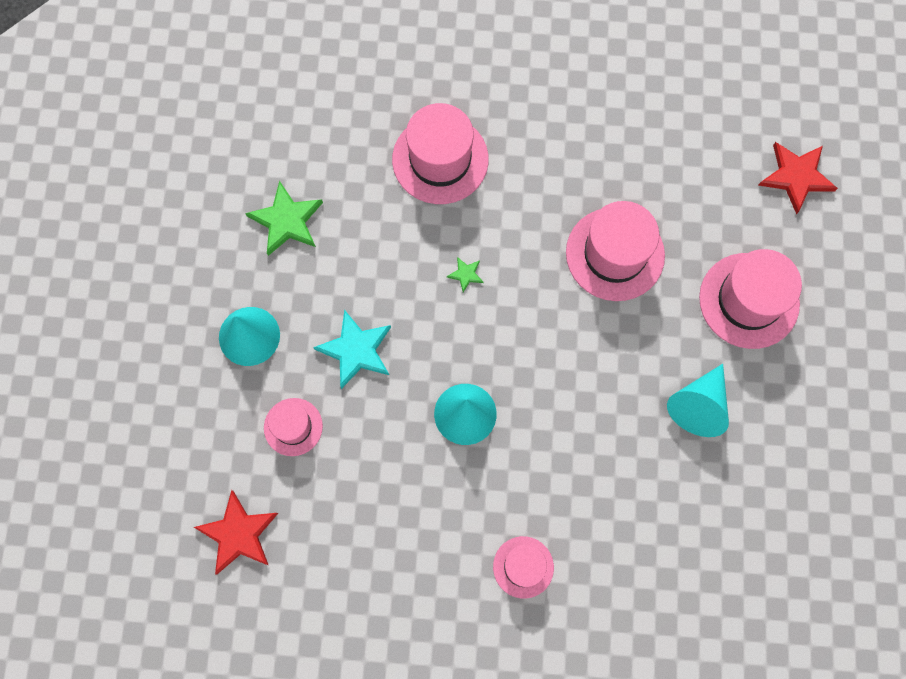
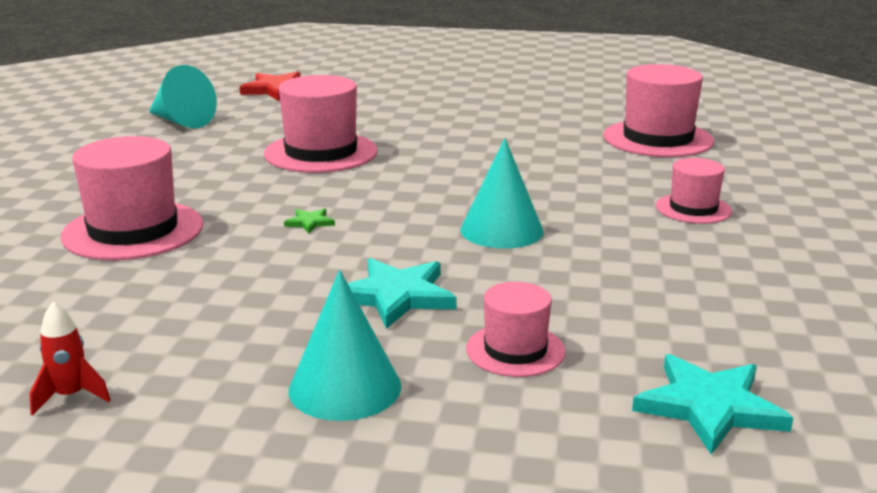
camera: 85 degrees left, 50 degrees down
red star [194,490,278,575] -> turquoise star [632,354,793,455]
green star [245,181,323,256] -> none
turquoise cone [667,364,729,437] -> turquoise cone moved to [149,65,217,128]
pink hat [699,249,802,349] -> pink hat moved to [603,64,714,157]
none -> red rocket [29,302,111,416]

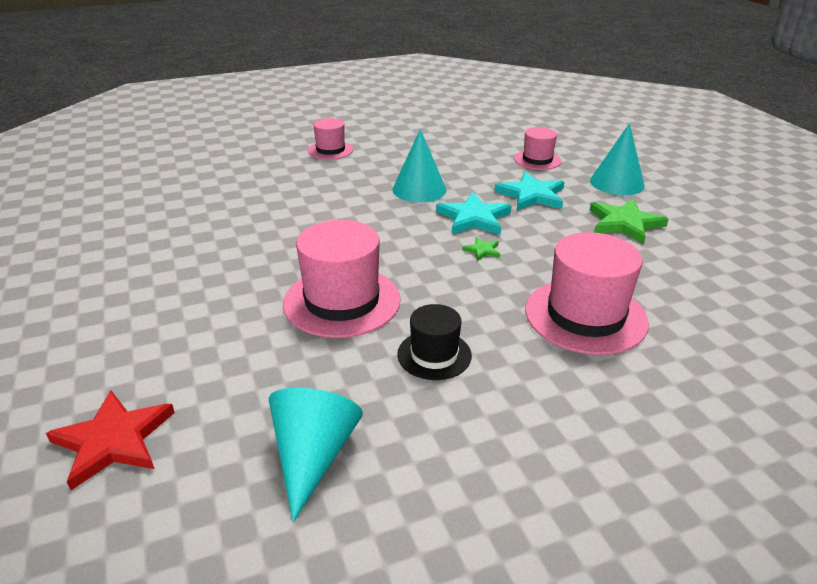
camera: 120 degrees left, 10 degrees up
red rocket [29,302,111,416] -> none
pink hat [603,64,714,157] -> none
turquoise star [632,354,793,455] -> turquoise star moved to [436,192,512,235]
none -> black hat [397,304,472,380]
none -> green star [590,199,669,244]

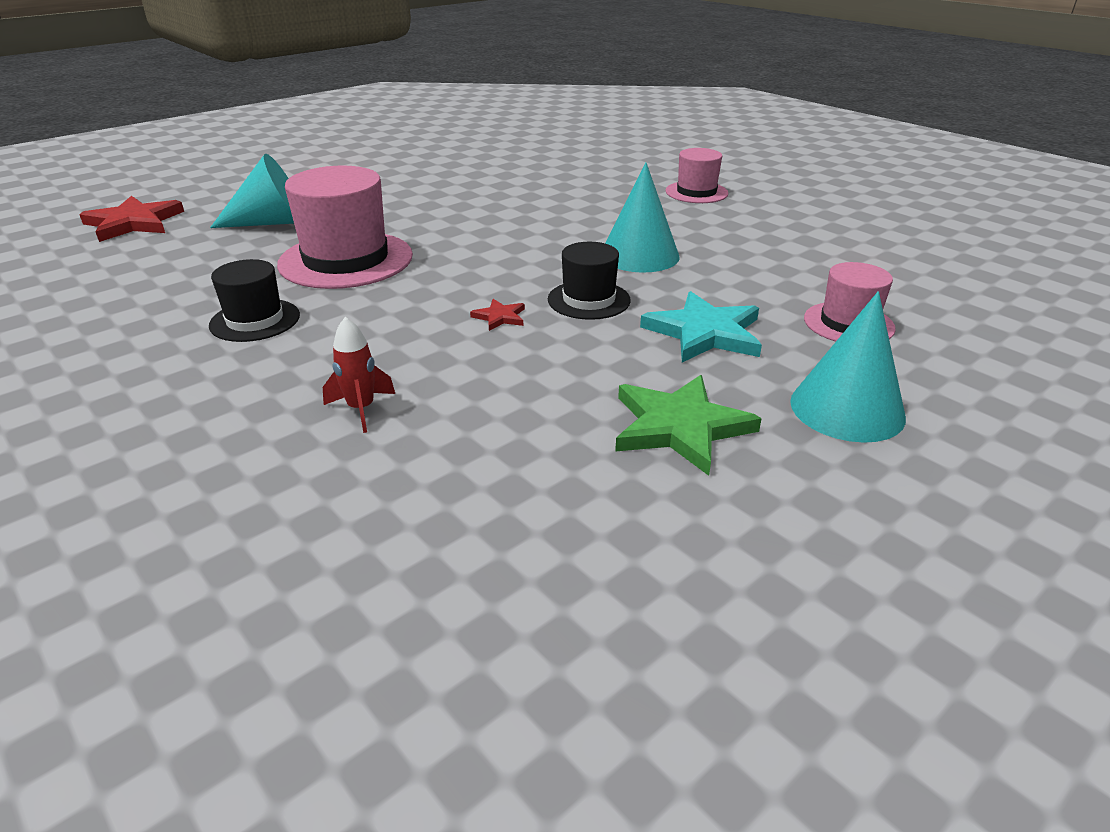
camera: 70 degrees right, 0 degrees up
turquoise cone [269,388,363,522] -> turquoise cone moved to [210,154,294,228]
turquoise star [436,192,512,235] -> black hat [548,242,631,320]
green star [462,237,500,261] -> red star [470,299,525,331]
pink hat [525,232,649,355] -> red rocket [323,317,395,433]

